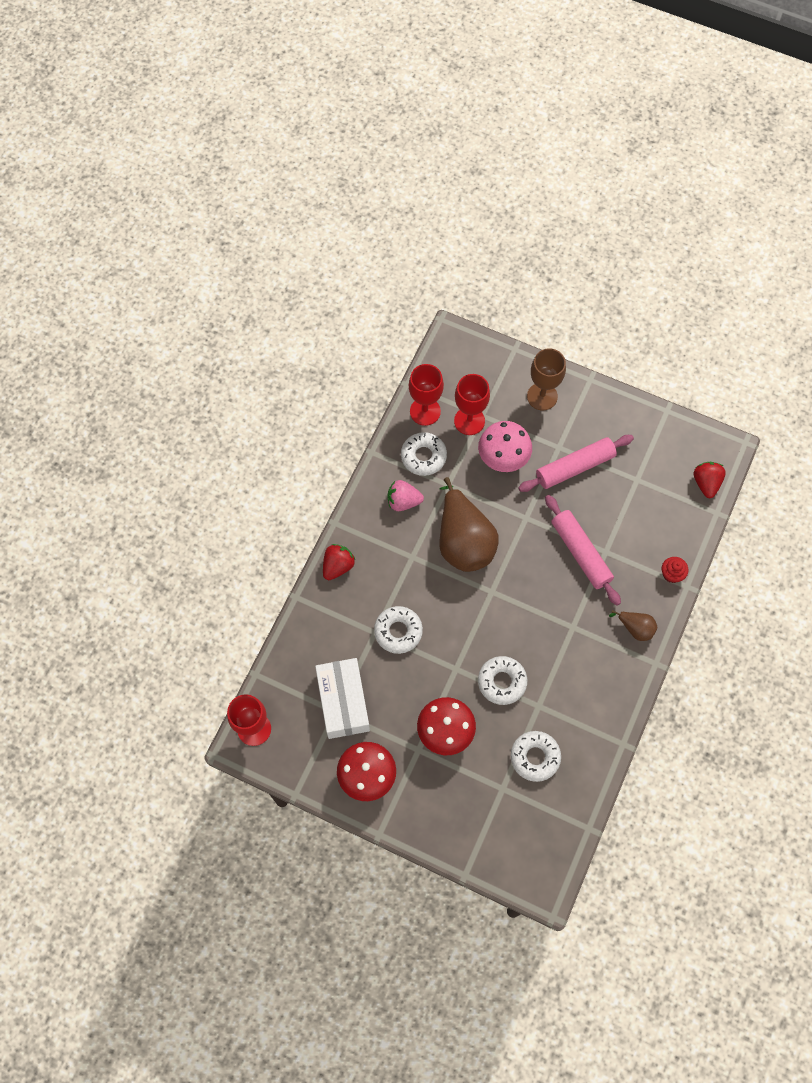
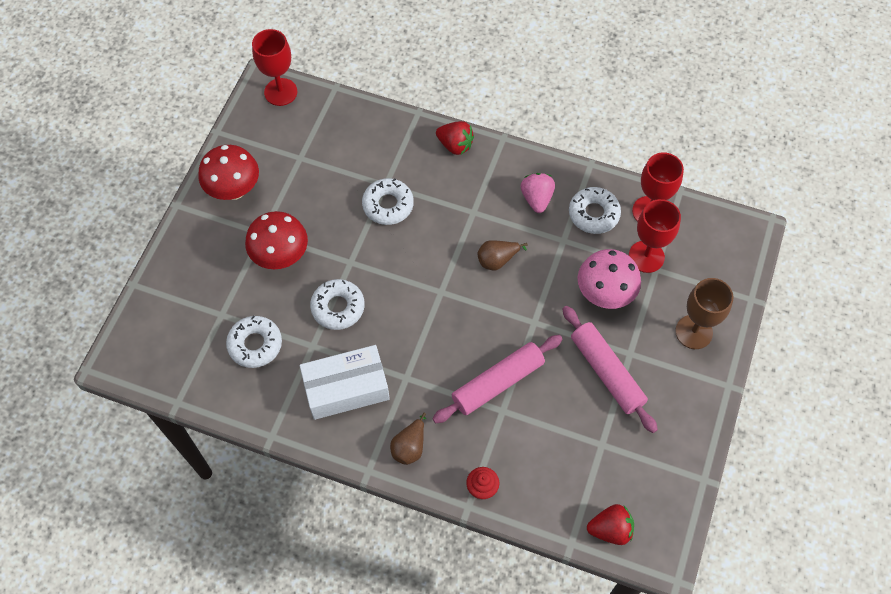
camera: 85 degrees right, 5 degrees down
white box [315,658,370,739] -> white box moved to [300,345,390,420]
brown pear [439,477,499,572] -> brown pear [477,240,528,270], size x0.46

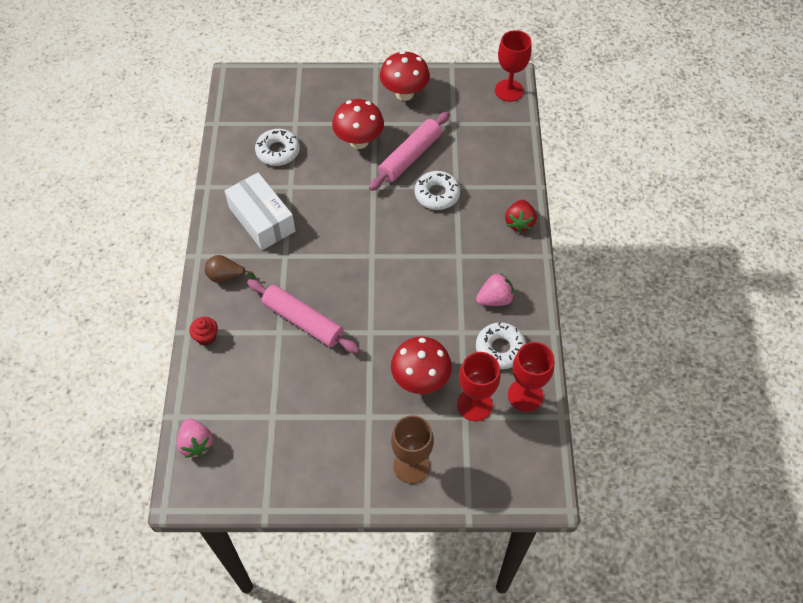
camera: 70 degrees right, 5 degrees down
white donut [310,279,365,330] -> none
brown pear [477,240,528,270] -> none
pink rolling pin [562,306,658,433] -> pink rolling pin moved to [369,112,450,191]
pink mushroom [578,249,641,309] -> red mushroom [391,337,452,394]
red strawberry [587,504,634,545] -> pink strawberry [176,419,213,458]

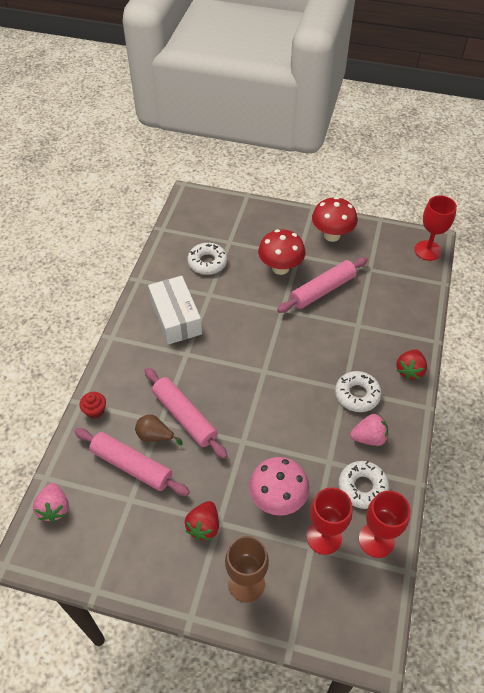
camera: 15 degrees right, 5 degrees down
brown pear [205,255,256,283] -> brown pear moved to [135,415,183,445]
red mushroom [391,337,452,394] -> pink mushroom [249,457,309,516]
white donut [415,171,460,210] -> white donut moved to [335,371,382,412]
none -> pink rolling pin [74,428,190,496]
none -> red strawberry [185,501,219,540]

